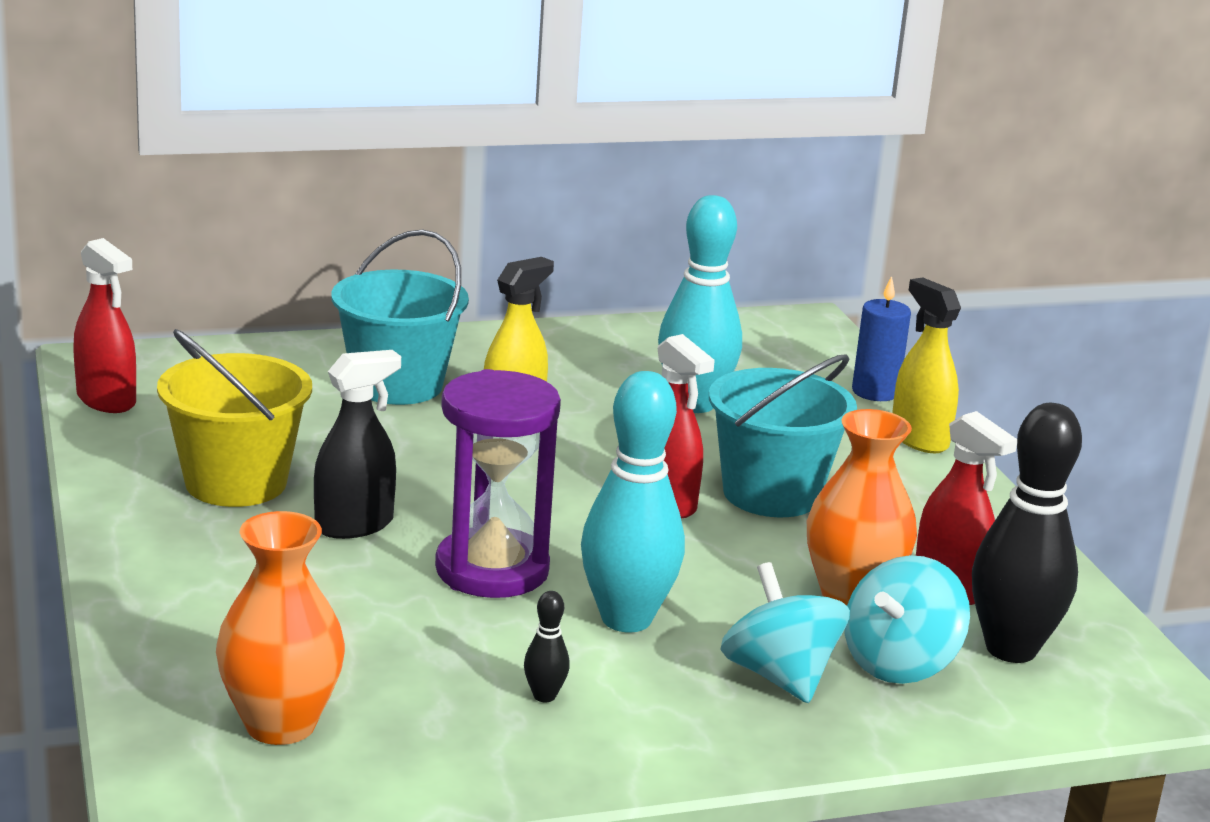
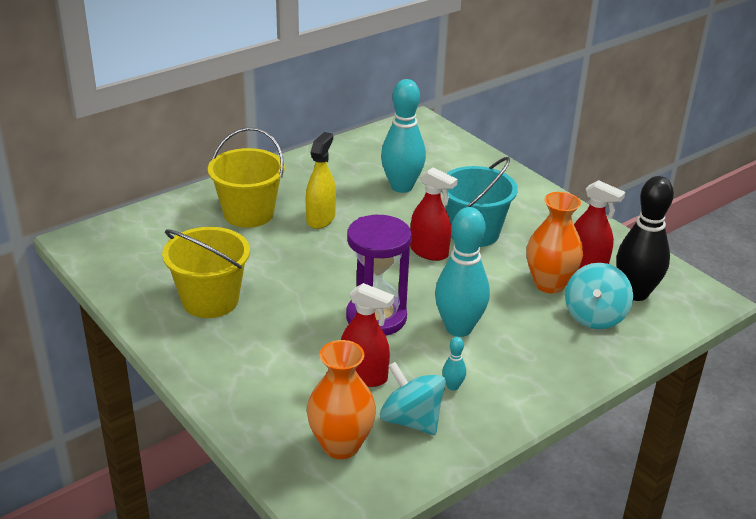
camera: 20 degrees left, 10 degrees up
red spray bottle [73,238,136,413] -> red spray bottle moved to [341,283,395,387]
black spray bottle [314,350,401,539] -> none
turquoise bucket [331,230,469,405] -> yellow bucket [208,127,285,228]
black bowling pin [524,591,570,702] -> turquoise bowling pin [442,337,466,391]
turquoise spinning top [720,562,850,703] -> turquoise spinning top moved to [380,362,446,435]
blue candle [852,276,911,401] -> none
yellow spray bottle [892,277,961,453] -> none

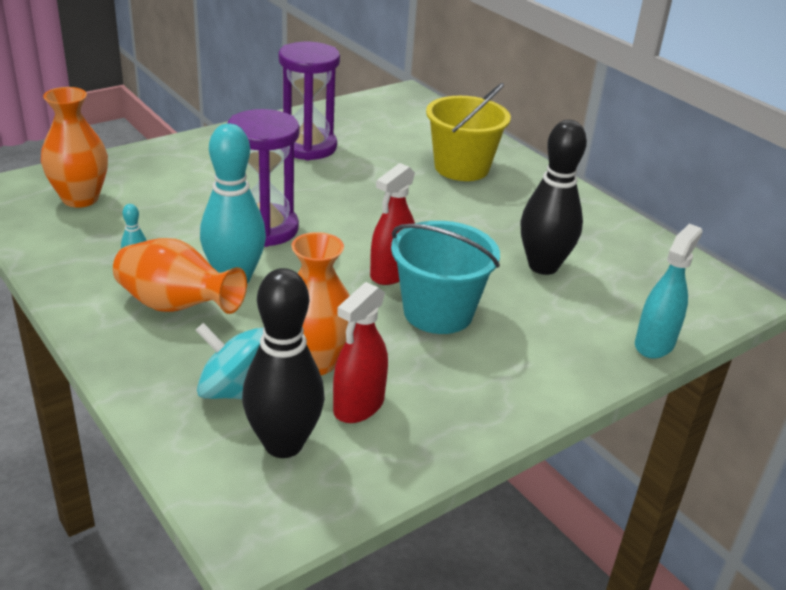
camera: 90 degrees right, 0 degrees up
yellow bucket [162,227,250,318] -> purple hourglass [278,42,340,160]
yellow spray bottle [306,132,336,229] -> none
red spray bottle [341,283,395,387] -> none
turquoise spinning top [380,362,446,435] -> none
turquoise bowling pin [381,79,426,193] -> black bowling pin [520,120,587,275]
none -> orange vase [113,238,247,314]
none -> turquoise spray bottle [635,224,703,359]

